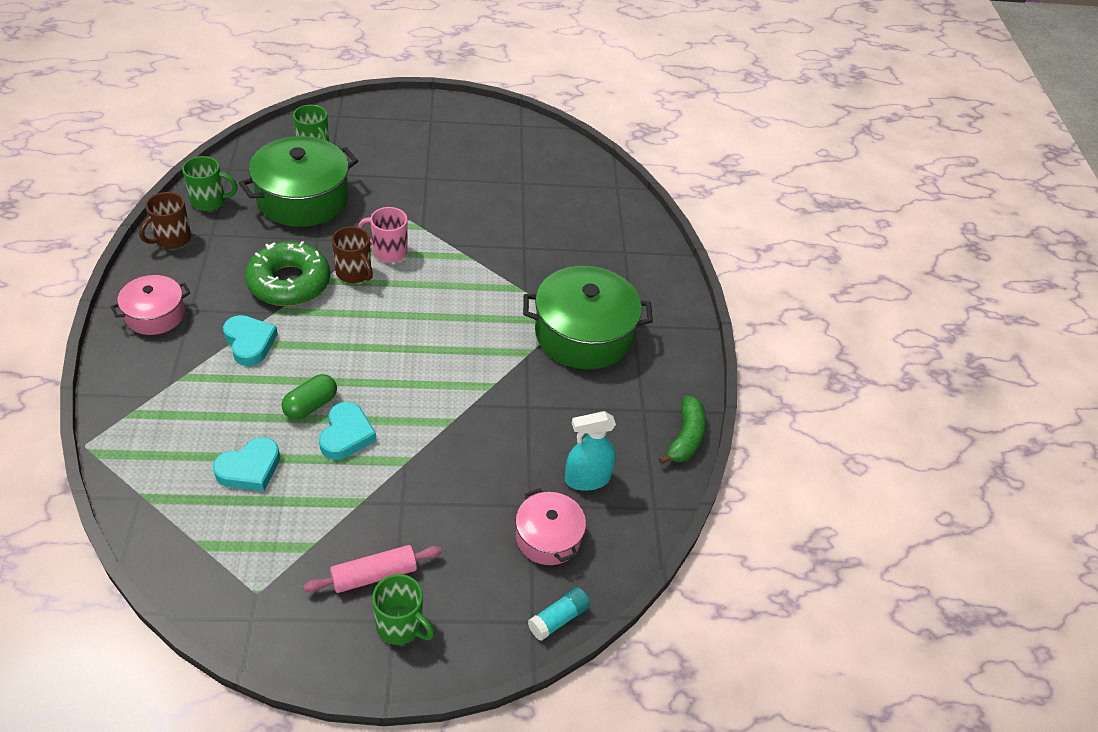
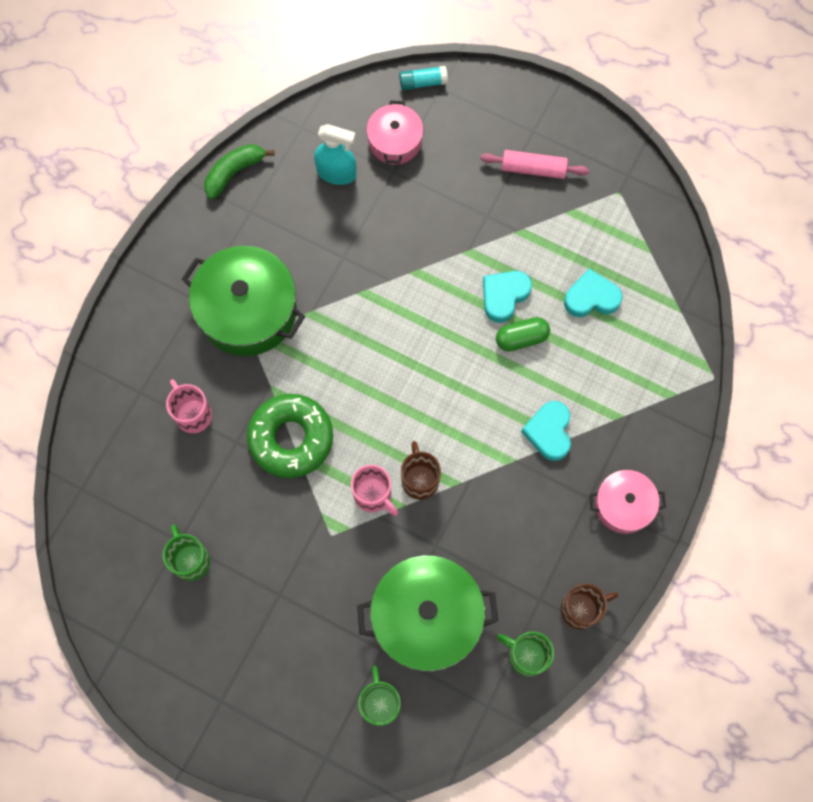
camera: 145 degrees left, 25 degrees up
green donut [245,241,330,306] -> green donut moved to [247,394,333,478]
green mug [372,574,434,645] -> green mug moved to [163,525,210,581]
none -> pink mug [166,379,212,433]

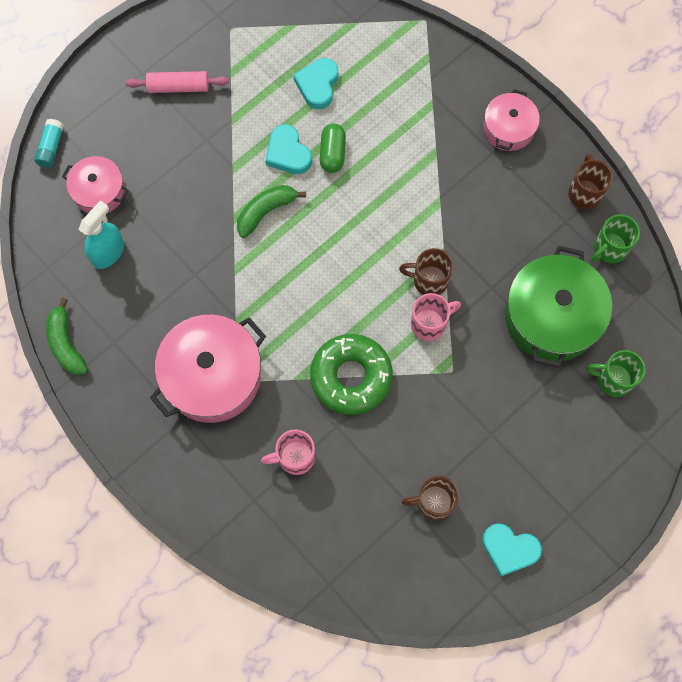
camera: 70 degrees left, 0 degrees up
green mug [163,525,210,581] -> brown mug [401,476,459,520]
green pot [182,246,305,356] -> pink pot [150,315,266,423]
pink rolling pin [481,150,589,179] -> pink rolling pin turned 60 degrees clockwise [126,71,229,93]
turquoise heart [521,401,571,461] -> turquoise heart moved to [482,523,542,577]
none -> green banana [237,185,306,238]

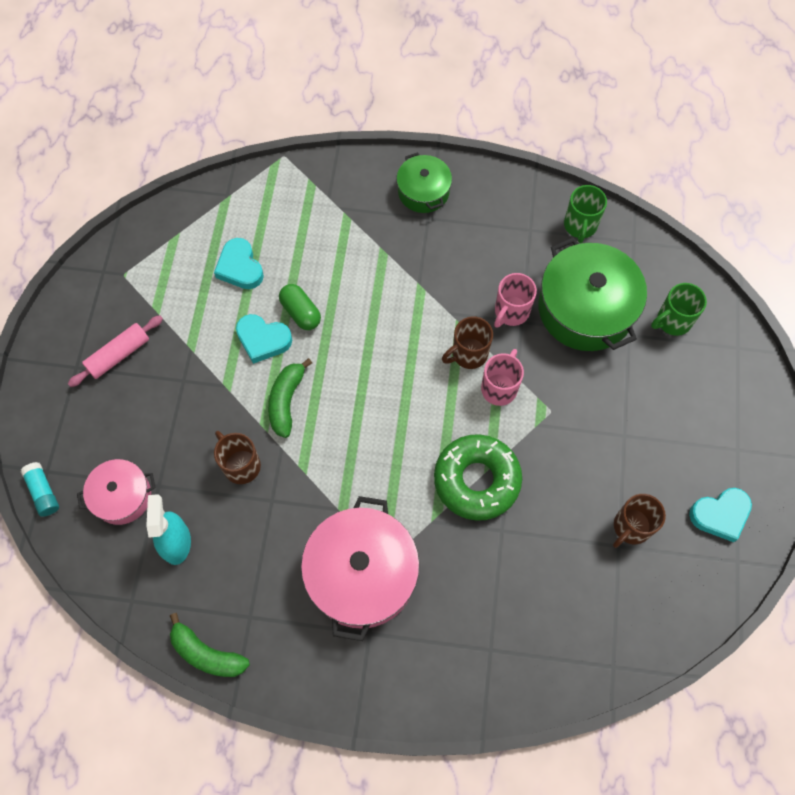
camera: 40 degrees left, 5 degrees down
pink mug [261,429,315,475] -> pink mug moved to [494,273,537,328]
pink pot [483,89,540,151] -> green pot [396,152,452,213]
brown mug [568,153,613,209] -> brown mug moved to [214,431,261,484]

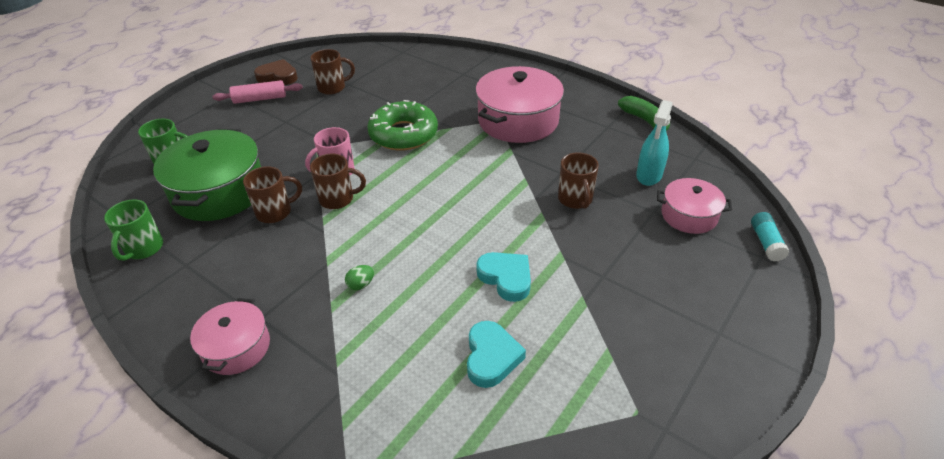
camera: 150 degrees left, 25 degrees down
pink rolling pin [68,316,163,387] -> pink rolling pin moved to [212,80,303,104]
green banana [268,358,312,438] -> none
green capsule [279,284,321,330] -> none
green pot [396,152,452,213] -> pink pot [190,298,270,375]
pink mug [494,273,537,328] -> brown mug [243,166,302,223]
green mug [564,185,607,243] -> green mug turned 150 degrees clockwise [104,200,163,261]
turquoise heart [689,488,752,542] -> brown heart [254,59,298,85]
none -> green egg [345,265,374,290]

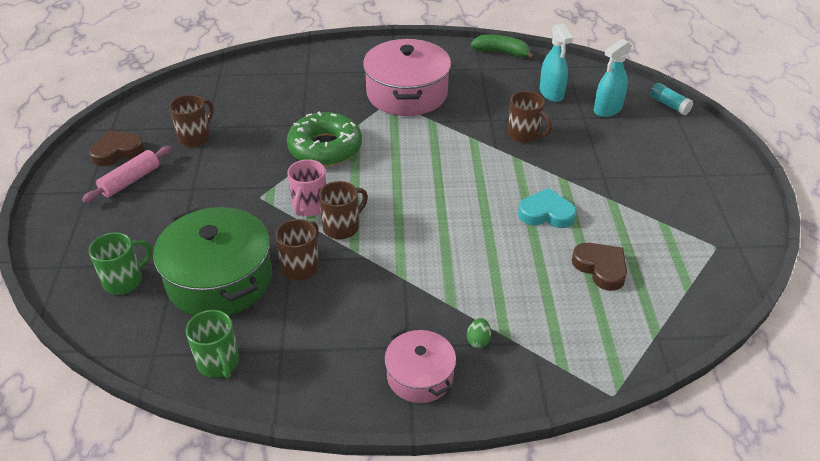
camera: 40 degrees left, 0 degrees up
green egg [345,265,374,290] -> green egg moved to [467,318,491,348]
turquoise heart [467,321,526,388] -> brown heart [572,243,627,291]
pink pot [657,178,732,234] -> turquoise spray bottle [594,39,632,117]

